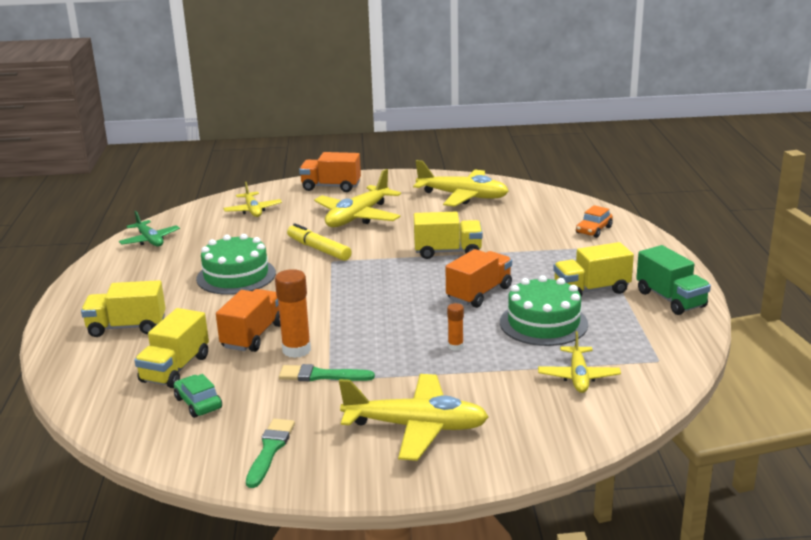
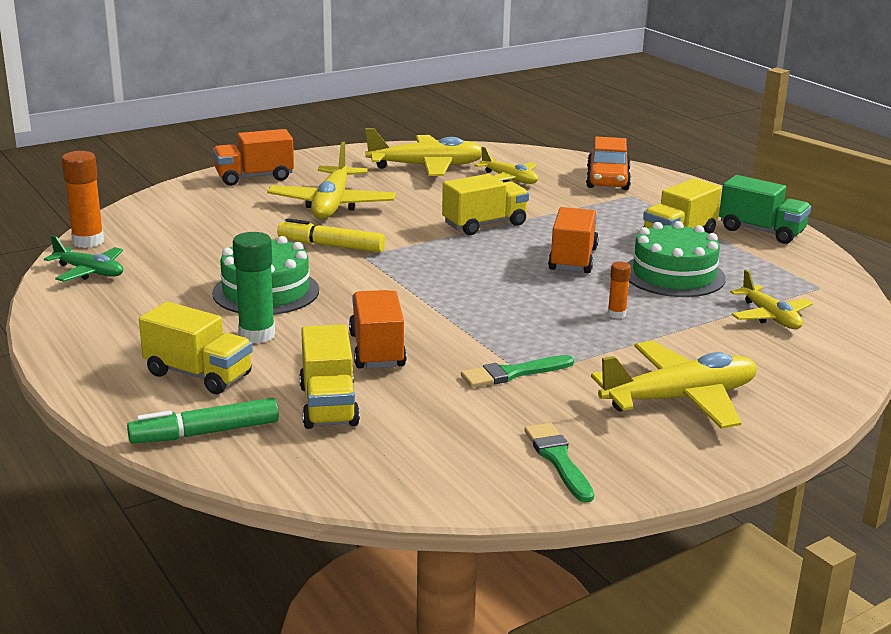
camera: 30 degrees left, 0 degrees up
yellow truck [81,280,165,337] -> yellow truck turned 120 degrees counterclockwise [139,302,253,394]
green car [174,374,222,418] -> none
yellow plane [223,182,282,217] -> yellow plane moved to [474,147,538,184]
orange glue stick [275,269,311,358] -> orange glue stick moved to [62,151,104,248]
orange car [576,205,613,238] -> orange car [586,136,631,190], size x1.55
none -> green marker [127,398,279,444]
none -> green glue stick [233,232,275,344]

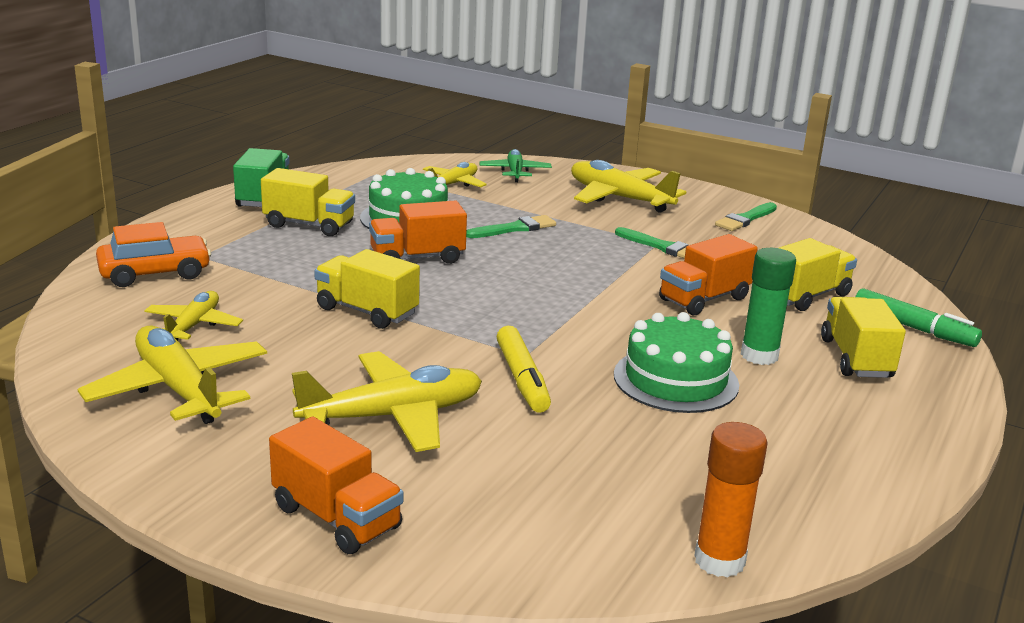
camera: 120 degrees left, 0 degrees up
green plane [44,235,123,282] -> green plane moved to [480,149,552,182]
orange glue stick [608,261,631,319] -> green brush [466,215,556,238]

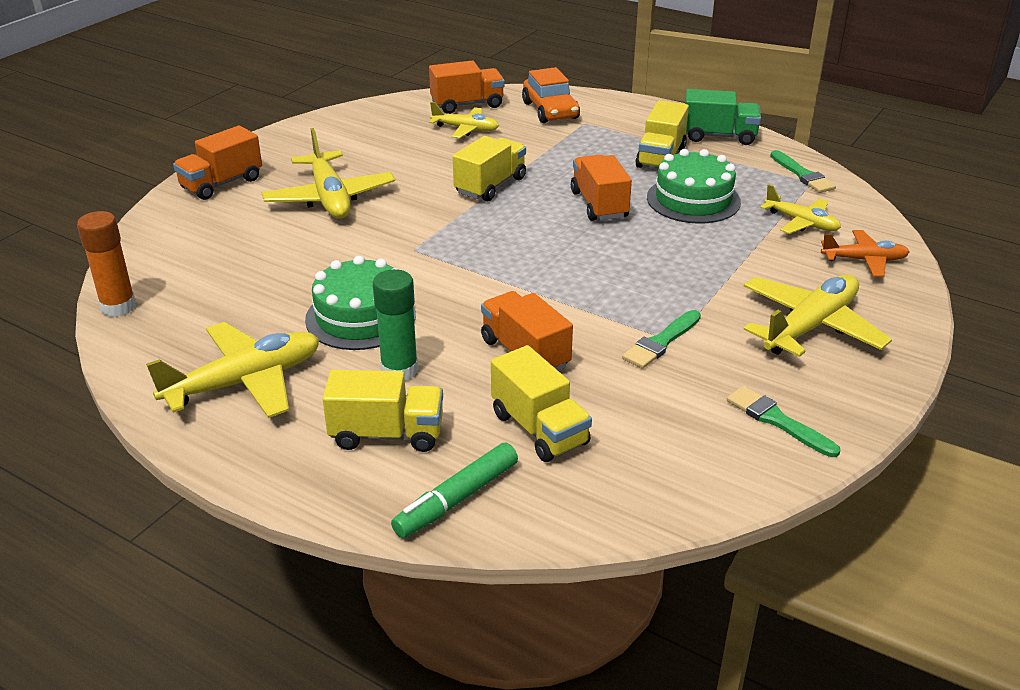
camera: 95 degrees right, 10 degrees up
yellow plane [78,326,267,424] -> yellow plane moved to [146,322,320,418]
green brush [466,215,556,238] -> green brush moved to [770,150,836,193]
green plane [480,149,552,182] -> orange plane [821,230,910,277]
yellow marker [497,326,551,413] -> none
none -> orange truck [429,61,505,114]

